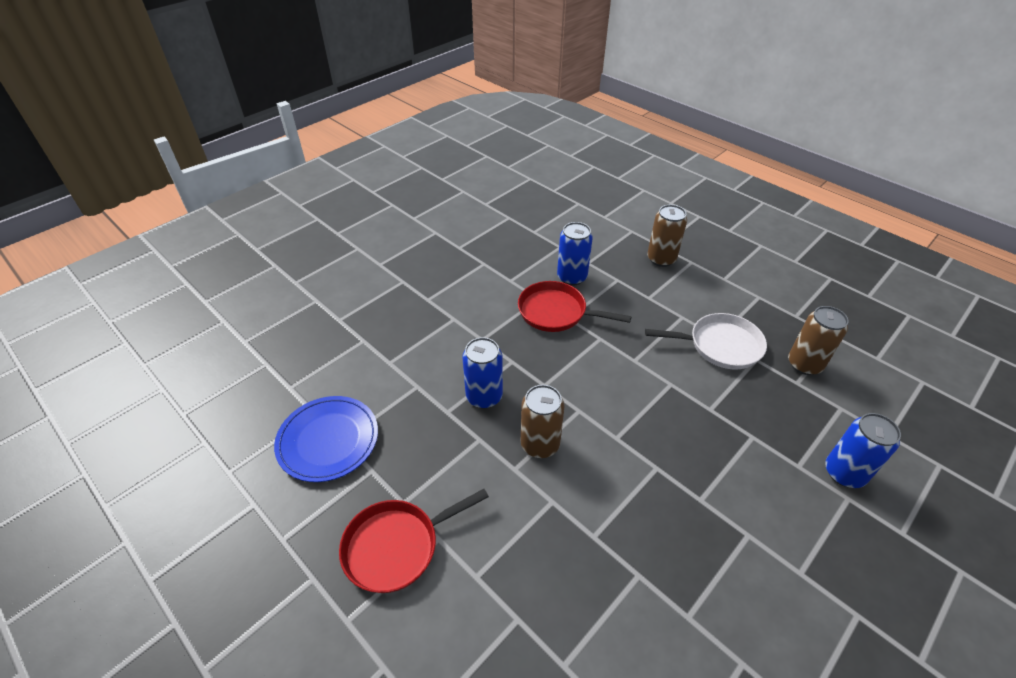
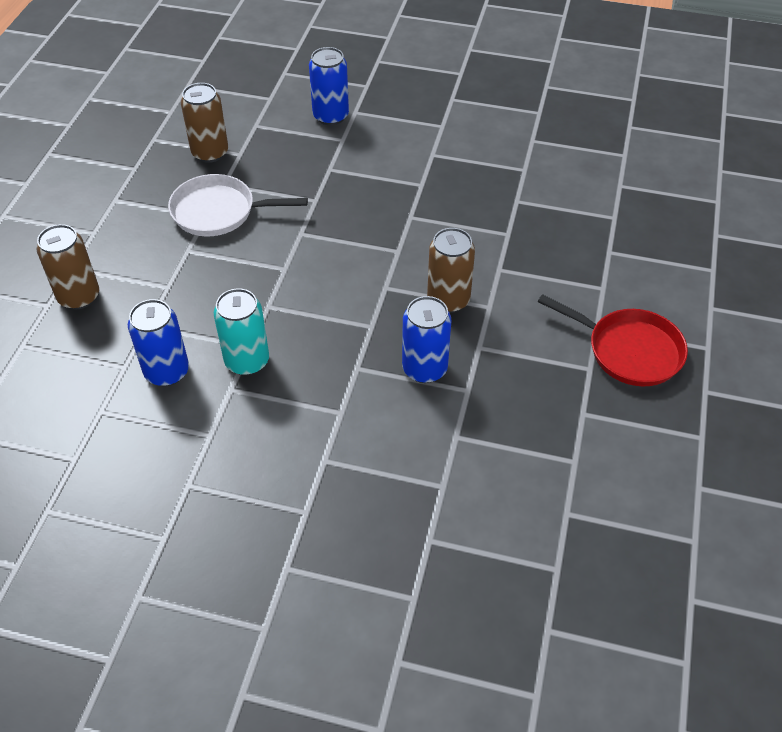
camera: 120 degrees left, 5 degrees up
blue plate [274,396,378,482] -> none
red pan [518,281,632,332] -> turquoise can [214,288,269,375]
white pan [645,313,767,369] -> white pan turned 60 degrees counterclockwise [168,174,308,236]

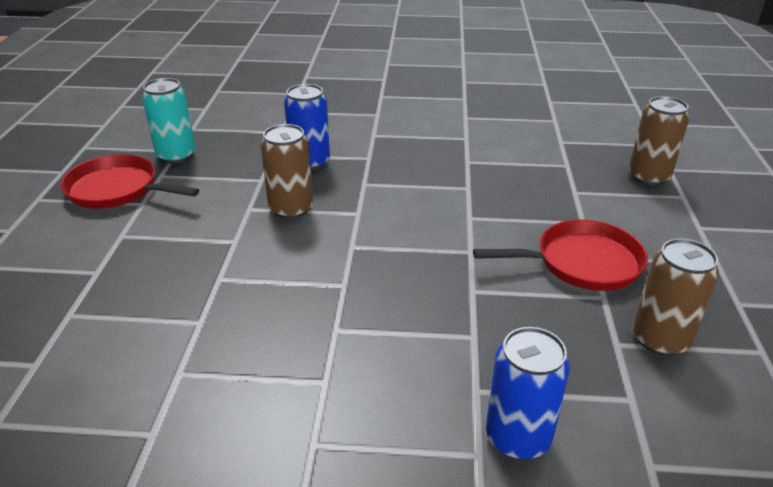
camera: 170 degrees right, 15 degrees down
blue can [128,299,189,386] -> none
white pan [168,174,308,236] -> red pan [473,219,648,291]
turquoise can [214,288,269,375] -> turquoise can moved to [142,78,196,163]

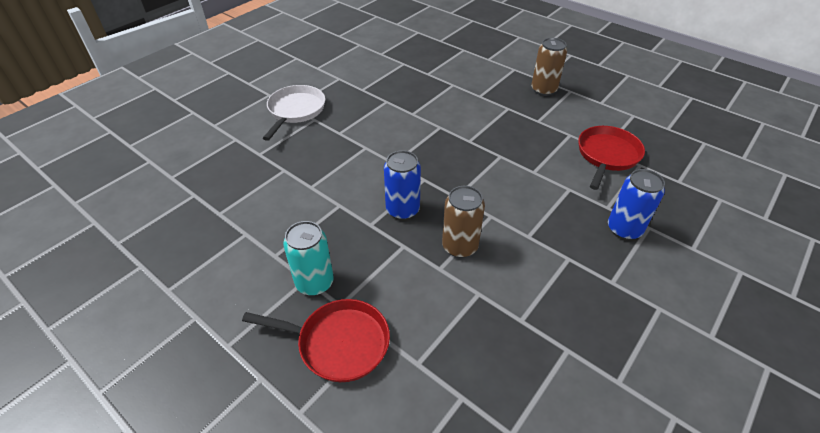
camera: 55 degrees left, 10 degrees up
red pan [61,154,199,209] -> red pan turned 135 degrees counterclockwise [242,299,390,382]
blue can [486,327,570,460] -> blue can moved to [608,169,665,240]
brown can [633,238,719,356] -> none
none -> white pan [263,85,325,141]

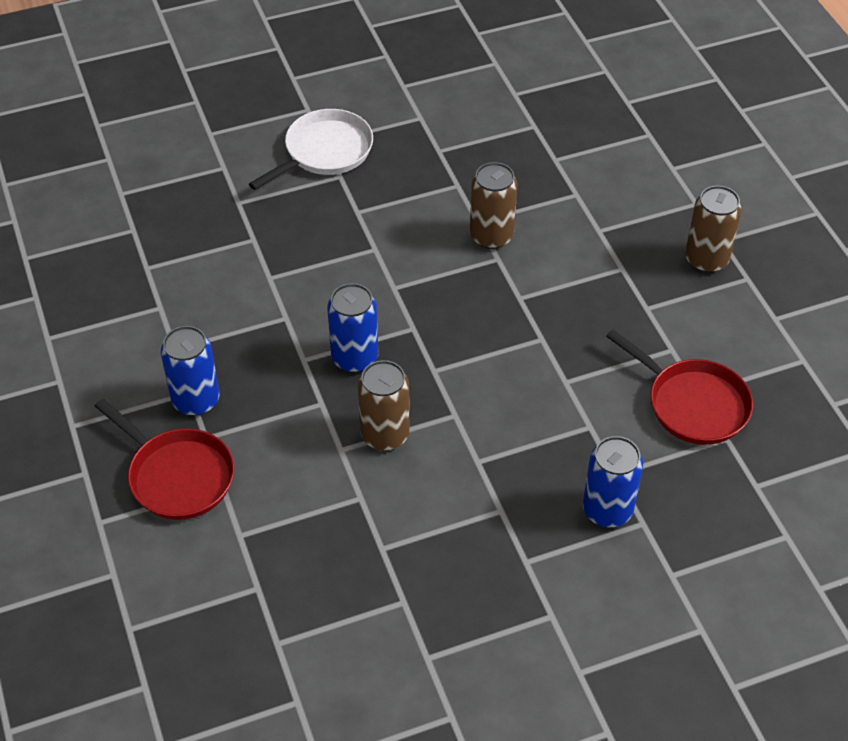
camera: 30 degrees right, 5 degrees up
turquoise can [283,221,334,296] -> blue can [161,326,219,416]
red pan [578,126,645,190] -> red pan turned 75 degrees clockwise [606,329,753,445]
none -> brown can [470,162,517,249]

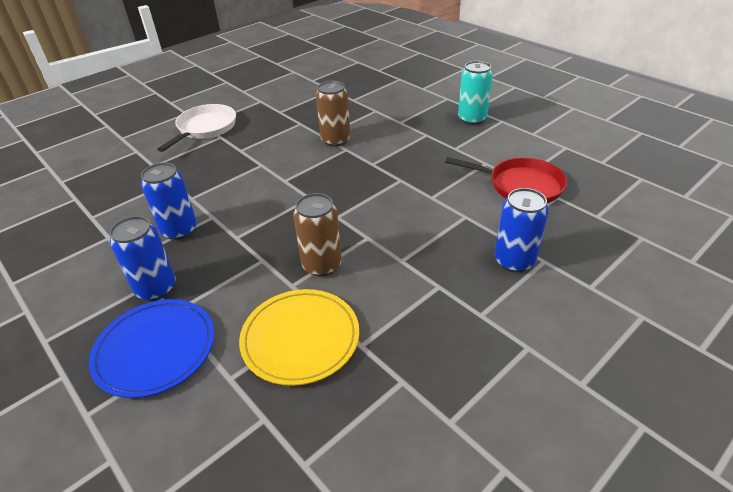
camera: 20 degrees left, 10 degrees down
red pan [95,399,234,520] -> blue plate [89,299,214,398]
blue can [327,283,378,372] -> blue can moved to [141,163,197,240]
brown can [685,186,742,273] -> turquoise can [458,61,493,125]
none -> yellow plate [239,289,359,386]

